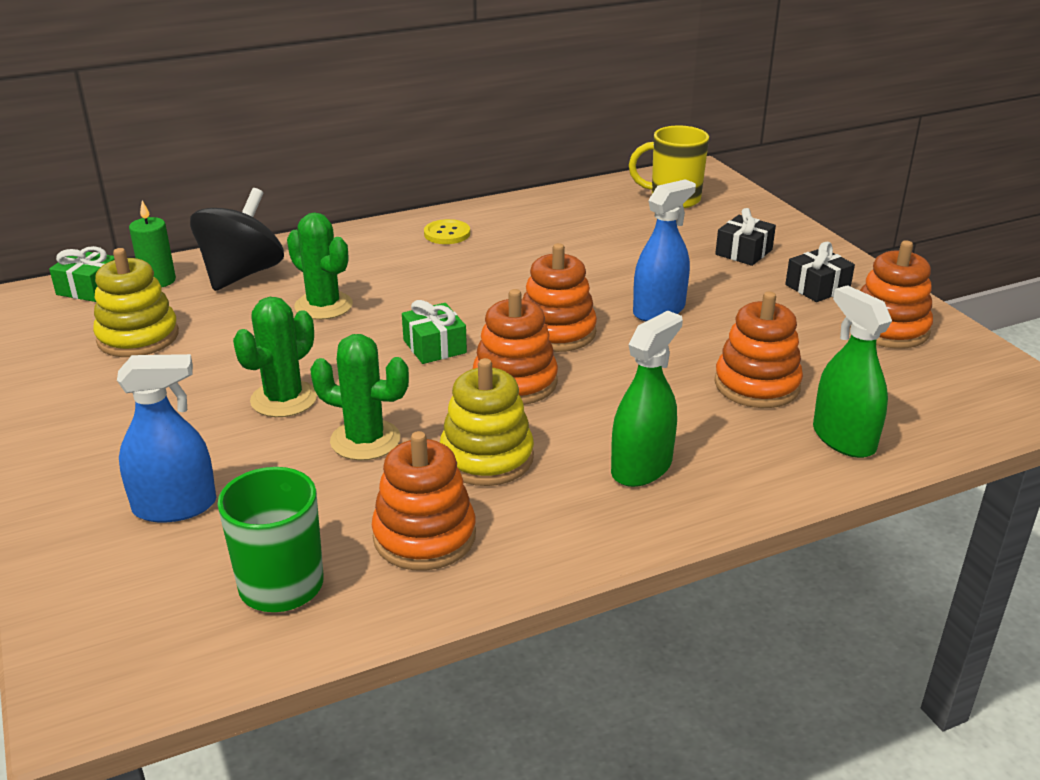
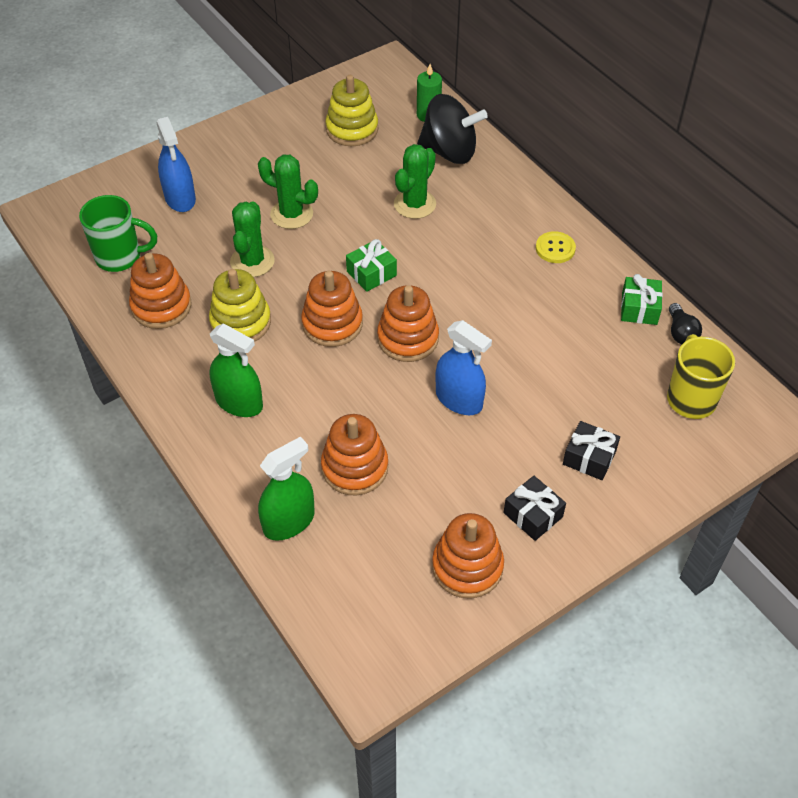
camera: 80 degrees right, 20 degrees up
green gift [49,246,115,302] -> green gift moved to [621,274,663,325]
none -> black light bulb [669,303,702,344]

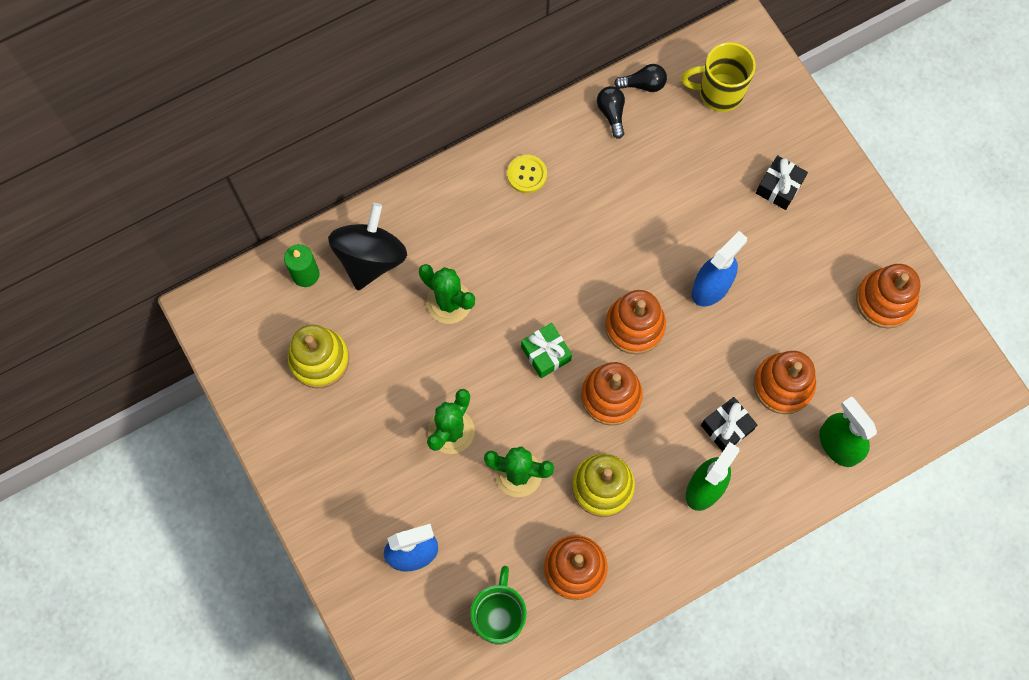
camera: 85 degrees left, 20 degrees up
black gift [504,476,566,541] -> black gift moved to [701,397,757,452]
green gift [621,274,663,325] -> black light bulb [597,86,625,139]

